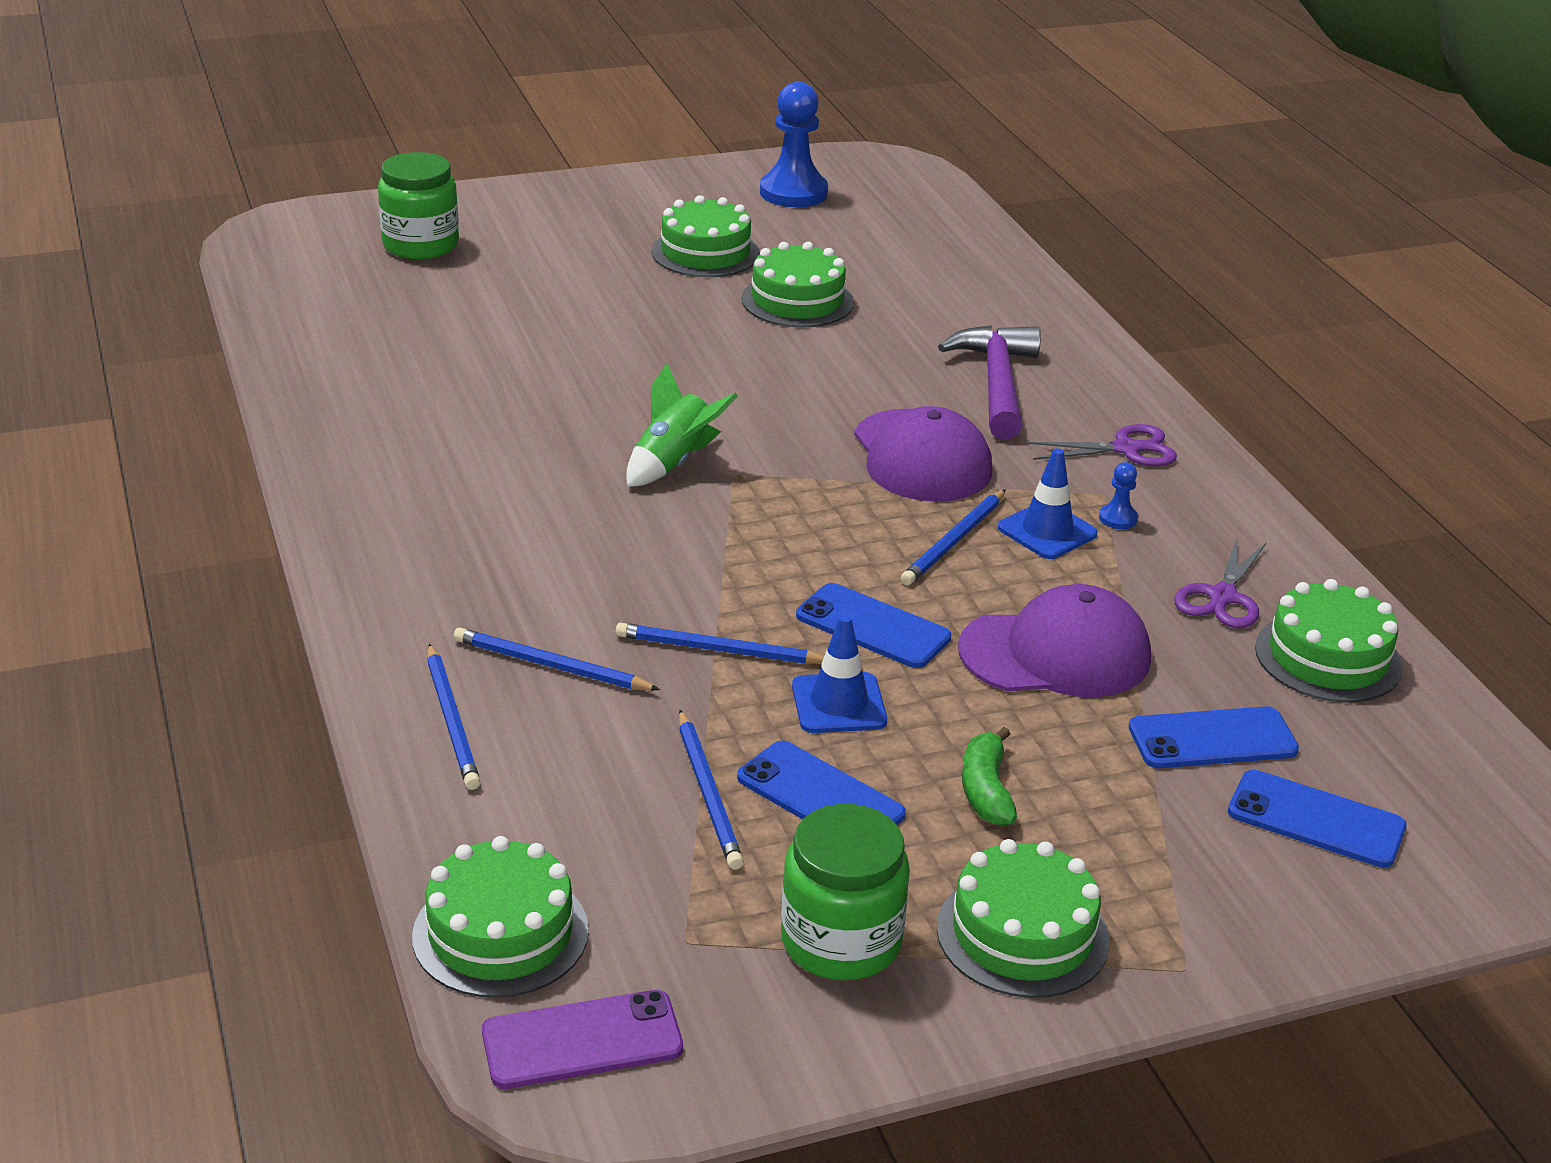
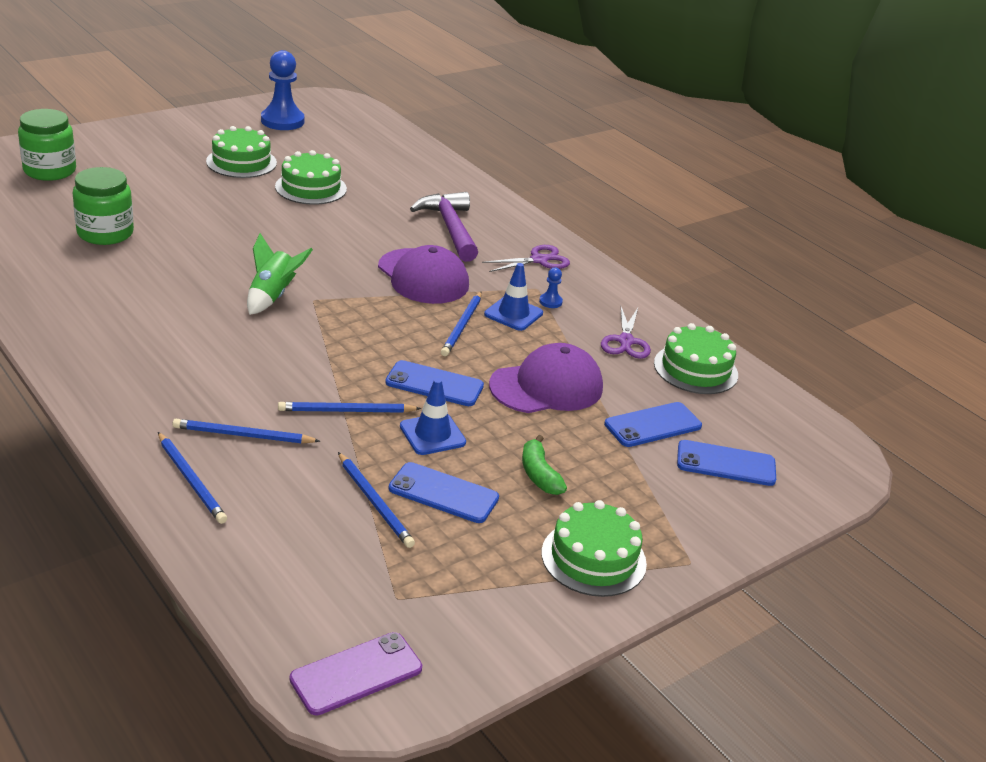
camera: 20 degrees left, 0 degrees up
green cake [412,836,589,998] -> none
green jar [781,804,910,980] -> green jar moved to [72,167,134,245]

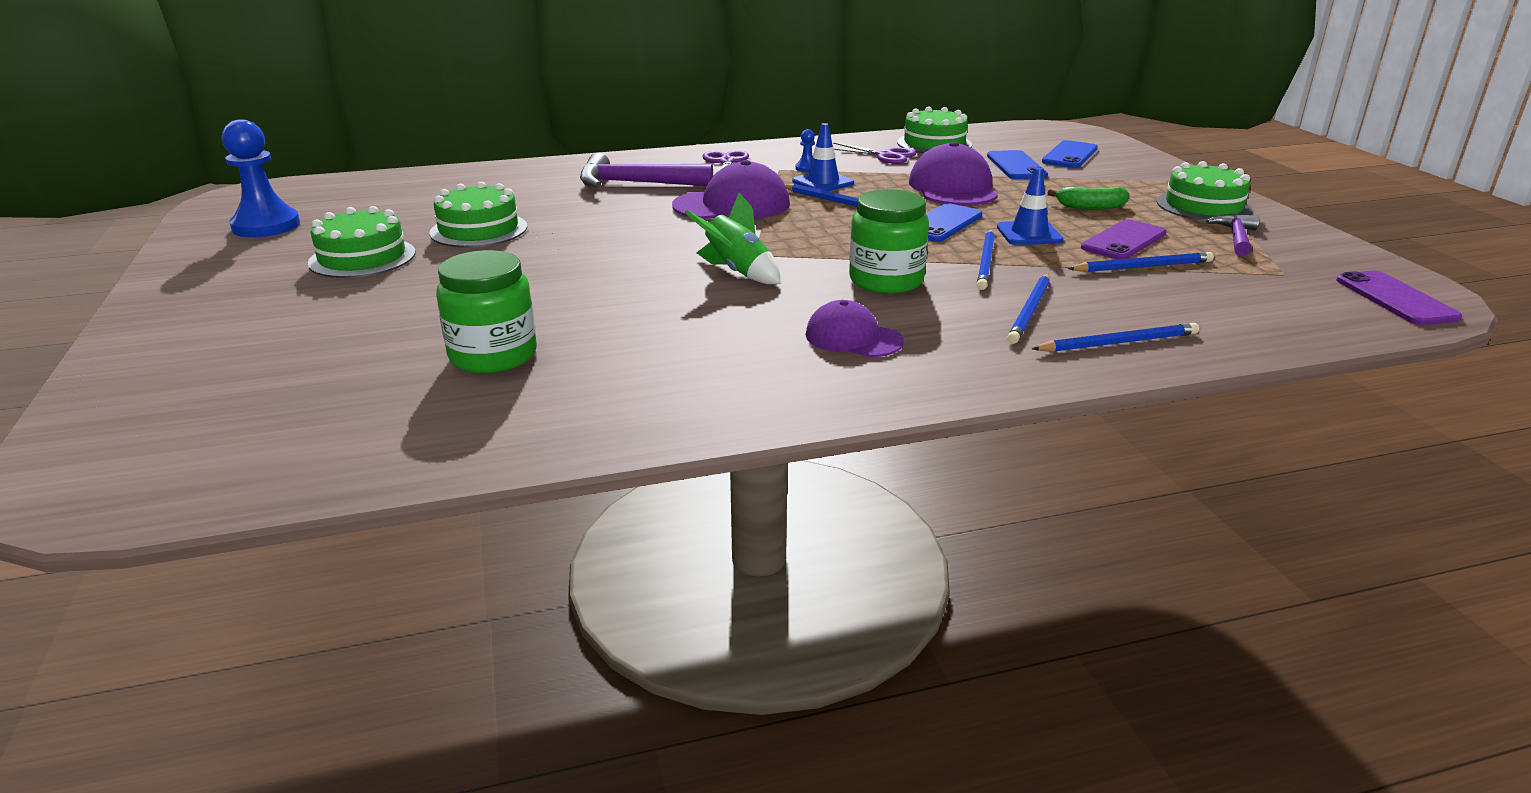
camera: 65 degrees left, 5 degrees down
green jar [18,109,76,181] -> green jar moved to [849,189,929,293]
blue phone [389,462,499,523] -> purple phone [1081,219,1167,260]
none -> purple cap [806,300,904,357]
none -> purple hammer [1206,214,1259,256]

